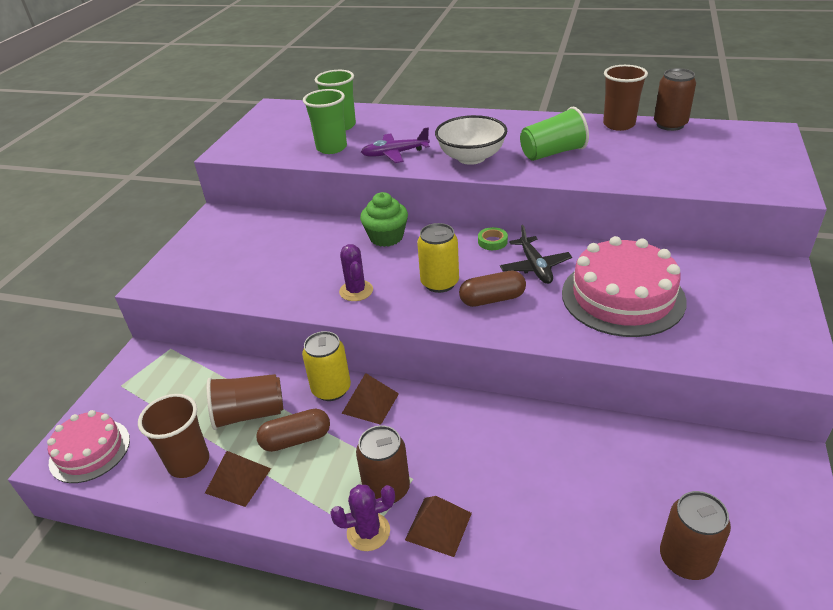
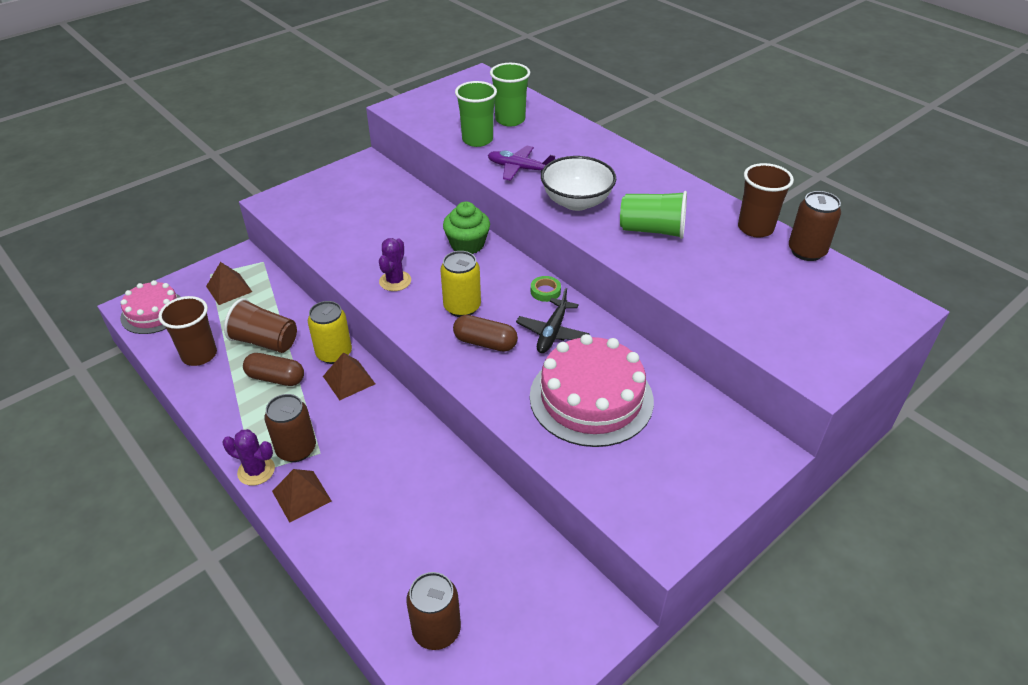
camera: 30 degrees right, 5 degrees up
brown pyramid [205,451,271,507] -> brown pyramid moved to [206,262,252,305]

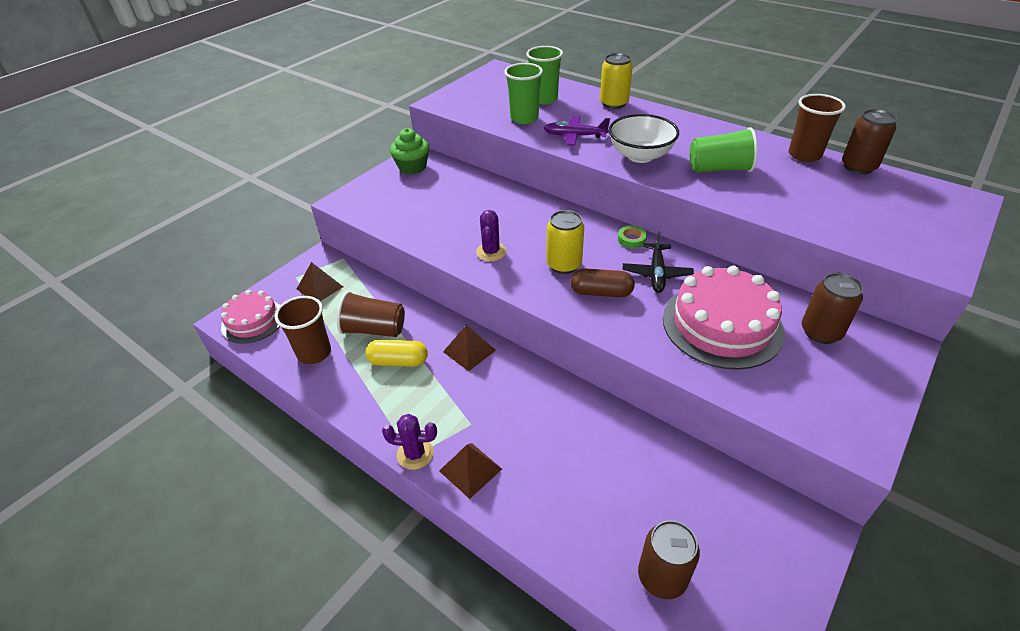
camera: 10 degrees left, 0 degrees up
brown capsule [243,353,304,386] -> yellow capsule [365,340,428,367]
brown can [264,394,316,462] -> brown can moved to [802,273,863,344]
yellow can [308,301,352,364] -> yellow can moved to [600,53,633,109]
green cupcake [443,202,490,254] -> green cupcake moved to [390,128,429,174]

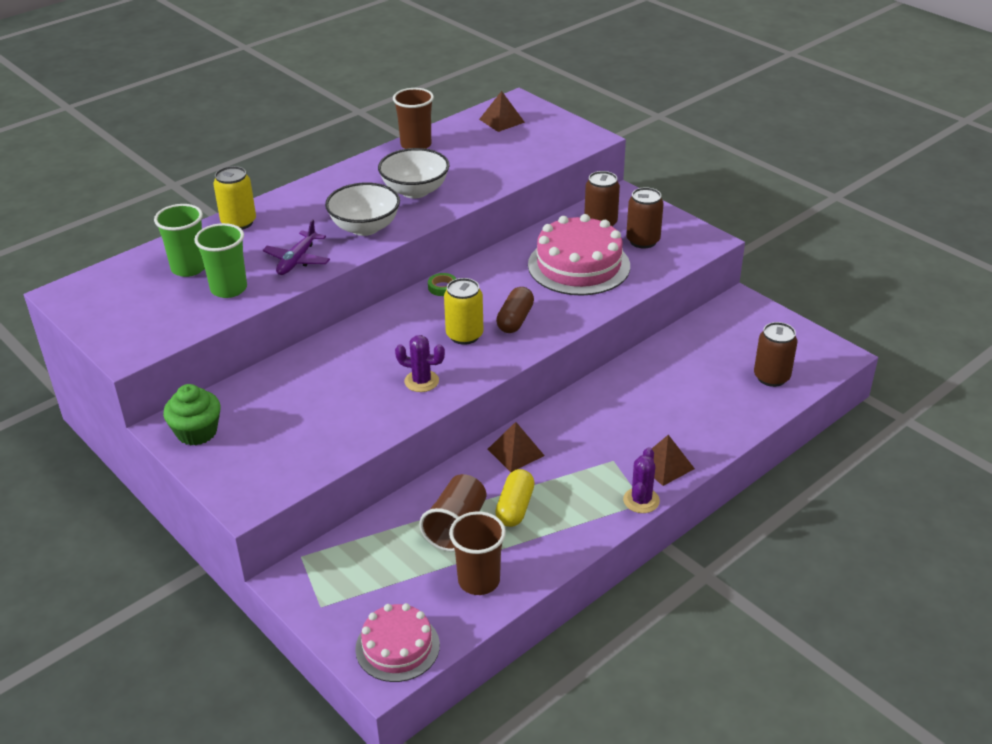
camera: 80 degrees left, 5 degrees down
brown pyramid [297,262,343,301] -> brown pyramid moved to [479,91,525,132]
black plane [623,231,694,293] -> none
green cup [690,127,758,172] -> white bowl [378,148,449,199]
brown can [842,109,897,174] -> brown can moved to [626,187,664,248]

